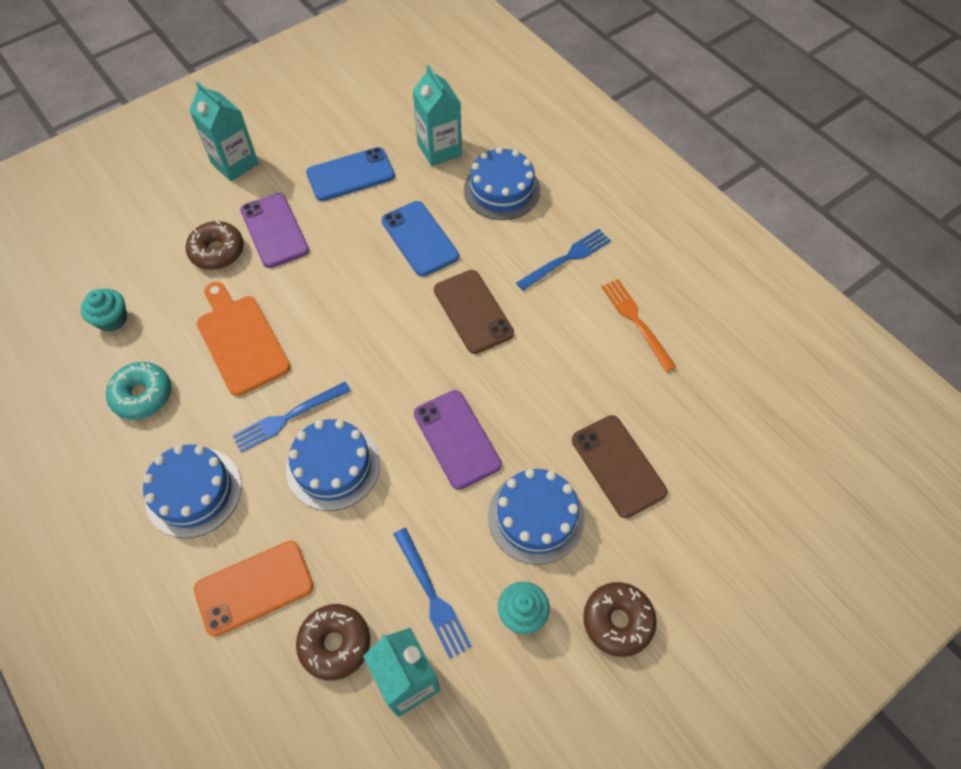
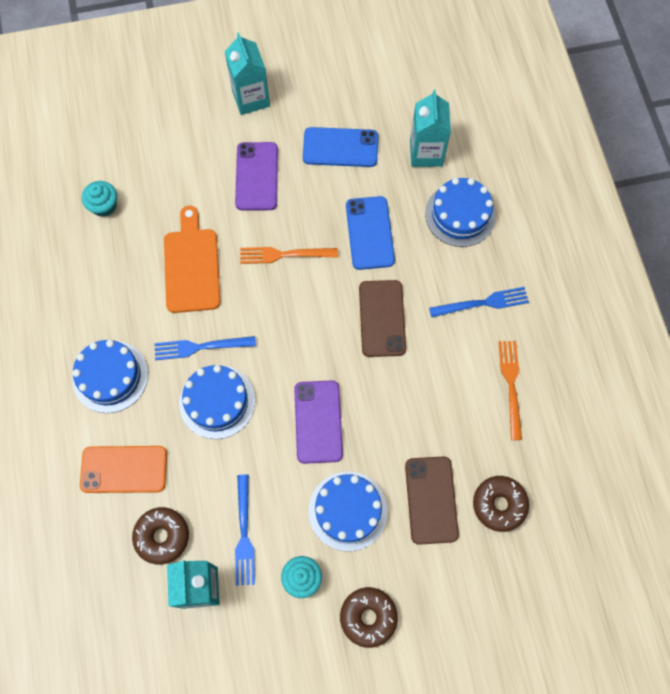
camera: 25 degrees right, 10 degrees up
turquoise donut [106,362,171,420] -> none
brown donut [186,220,244,270] -> brown donut moved to [473,476,529,532]
none -> orange fork [240,247,338,264]

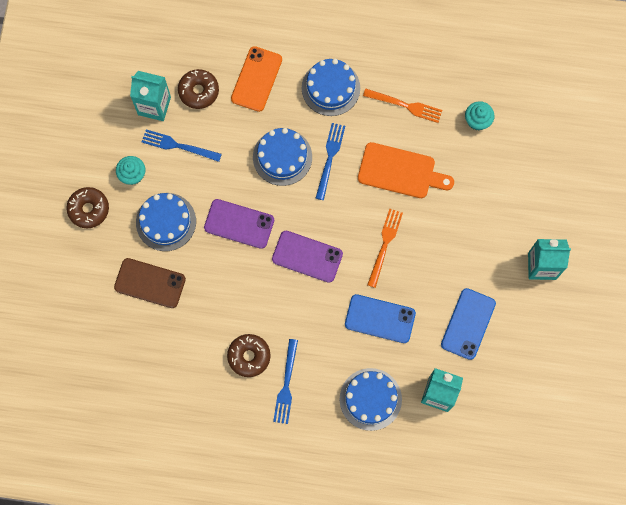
camera: 110 degrees right, 5 degrees up
purple phone [235,142,278,211] -> purple phone moved to [272,231,343,283]
brown phone [359,280,406,357] -> none
brown donut [473,476,529,532] -> brown donut moved to [227,334,271,377]
orange fork [498,341,522,440] -> orange fork moved to [363,88,442,123]

